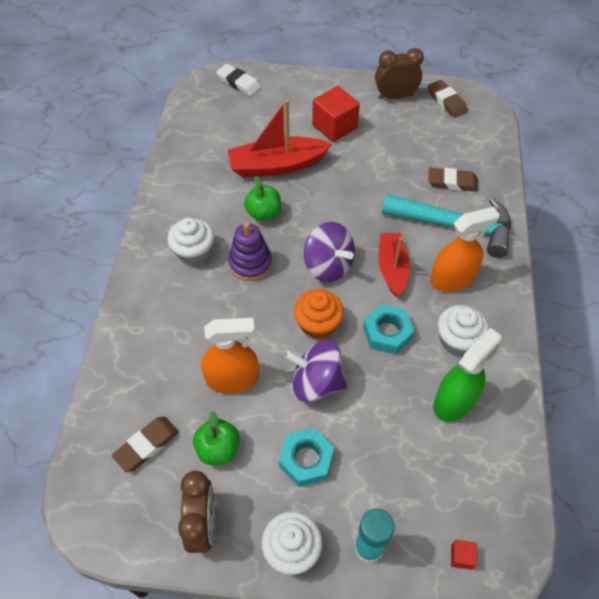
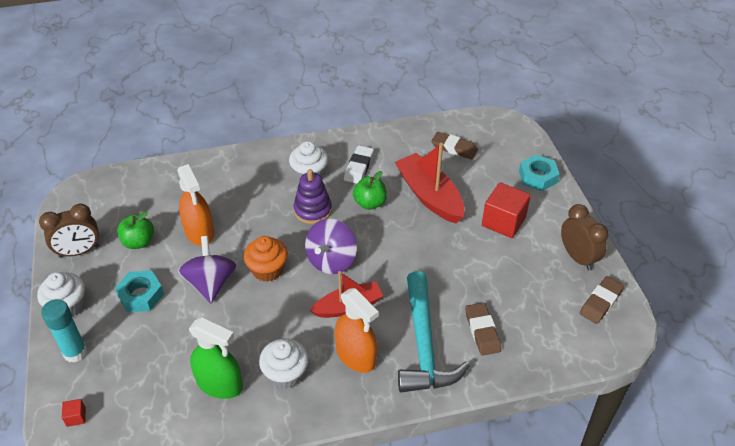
camera: 70 degrees right, 10 degrees down
brown eraser [112,416,179,472] -> brown eraser moved to [431,132,478,159]
white eraser [216,64,261,96] -> white eraser moved to [344,145,374,184]
turquoise nut [363,304,414,354] -> turquoise nut moved to [519,155,559,191]

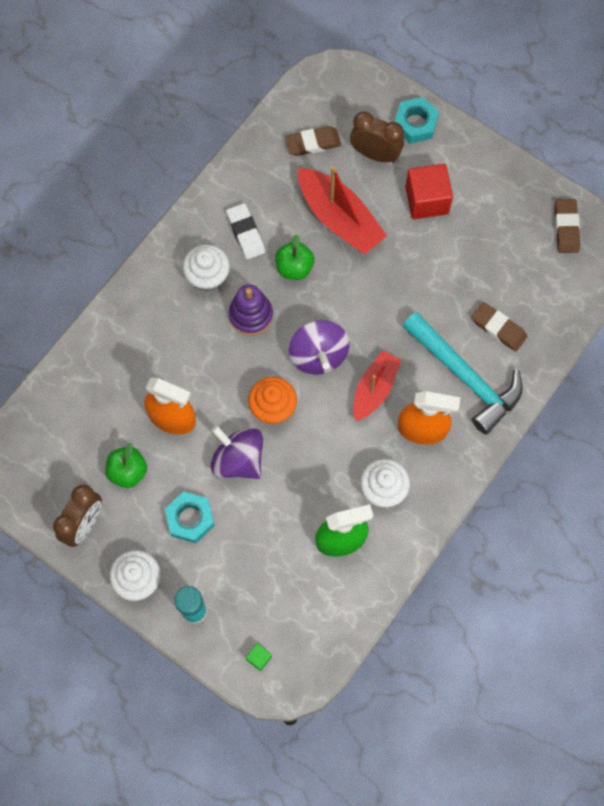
camera: 40 degrees left, 25 degrees up
red cube [62,399,86,427] -> green cube [246,643,272,671]
red boat [395,143,465,223] -> red boat turned 150 degrees counterclockwise [298,166,387,255]
brown clock [561,204,608,271] -> brown clock moved to [350,111,404,162]

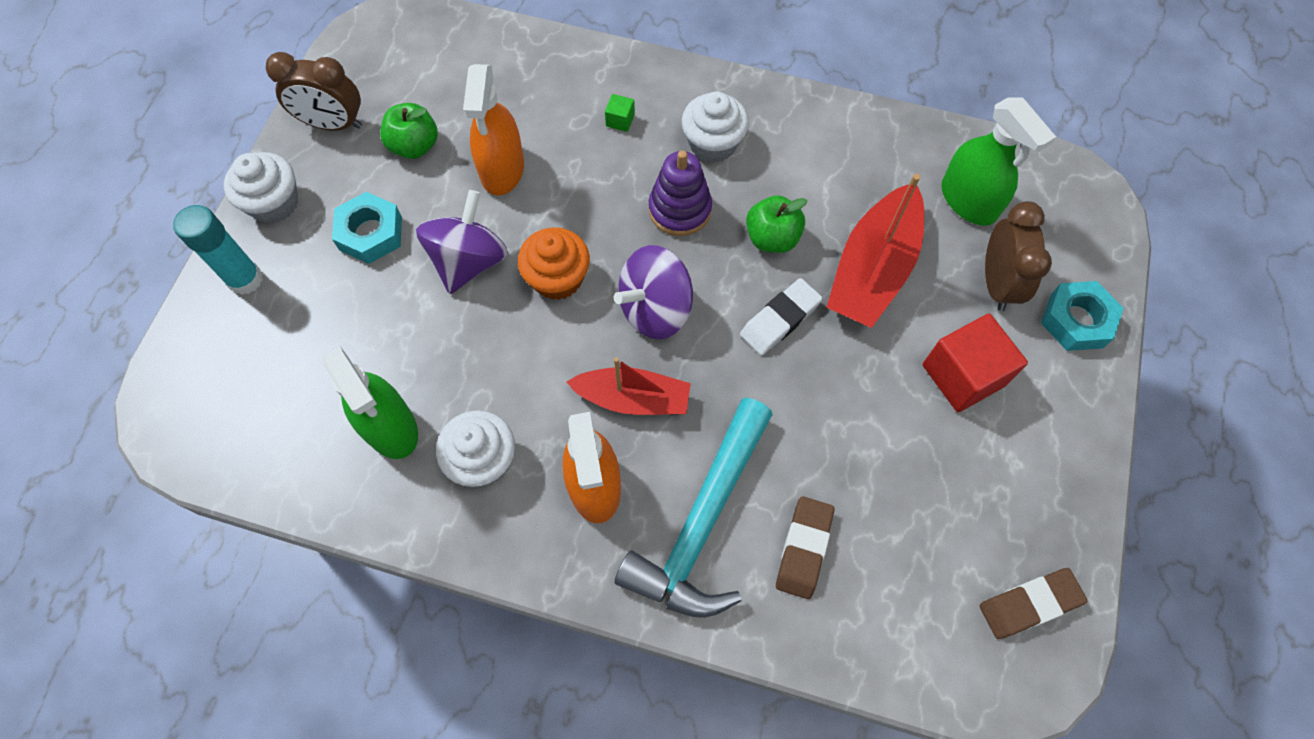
camera: 70 degrees right, 5 degrees down
white eraser [226,203,265,260] -> white eraser moved to [740,278,823,355]
green cube [246,643,272,671] -> green cube moved to [605,94,635,132]
brown eraser [285,126,341,156] -> green spray bottle [941,98,1056,226]

